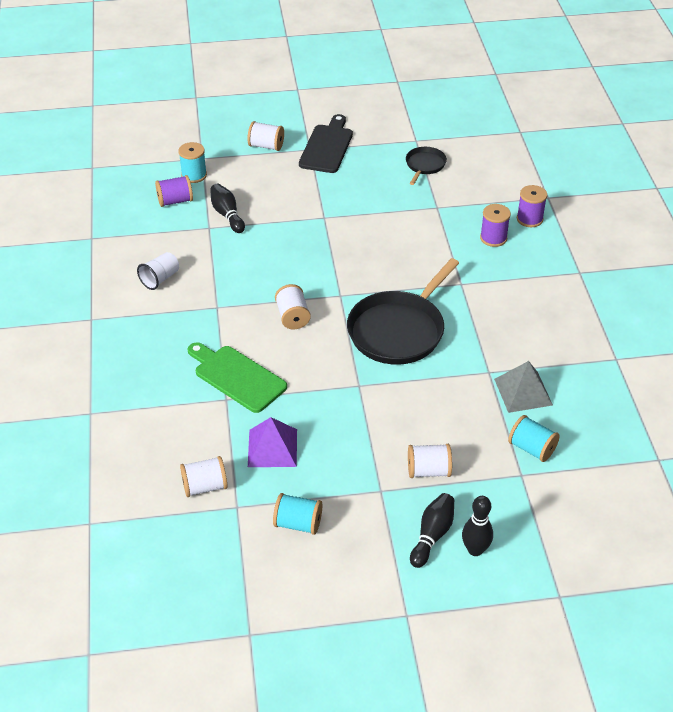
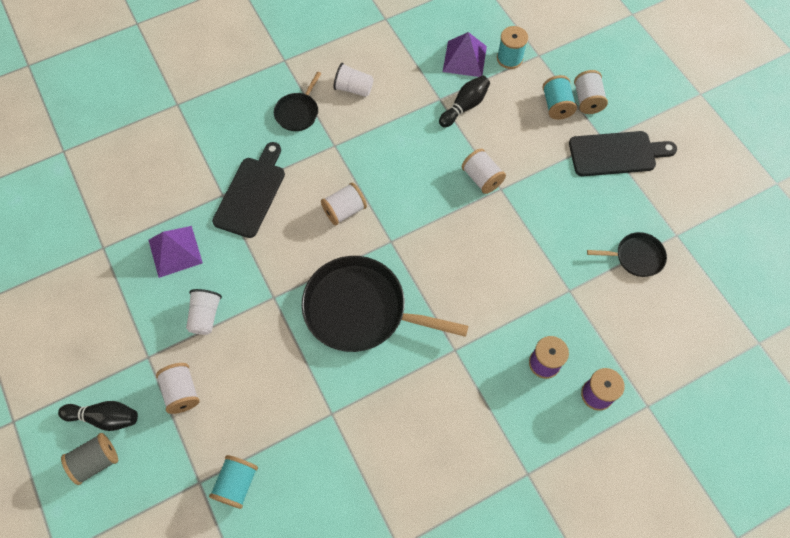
camera: 70 degrees right, 20 degrees up
purple spool [155,175,193,207] -> purple pyramid [443,32,487,77]
white spool [180,456,228,497] -> white spool moved to [462,149,506,194]
green cutting board [188,342,287,413] -> black cutting board [212,142,285,238]
turquoise spool [273,493,322,535] -> turquoise spool moved to [543,75,577,120]
black bowling pin [462,496,493,556] -> grey spool [61,433,118,485]
grey pyramid [494,361,553,413] -> none
none -> white cup [186,289,222,335]
none -> black pan [274,72,321,131]

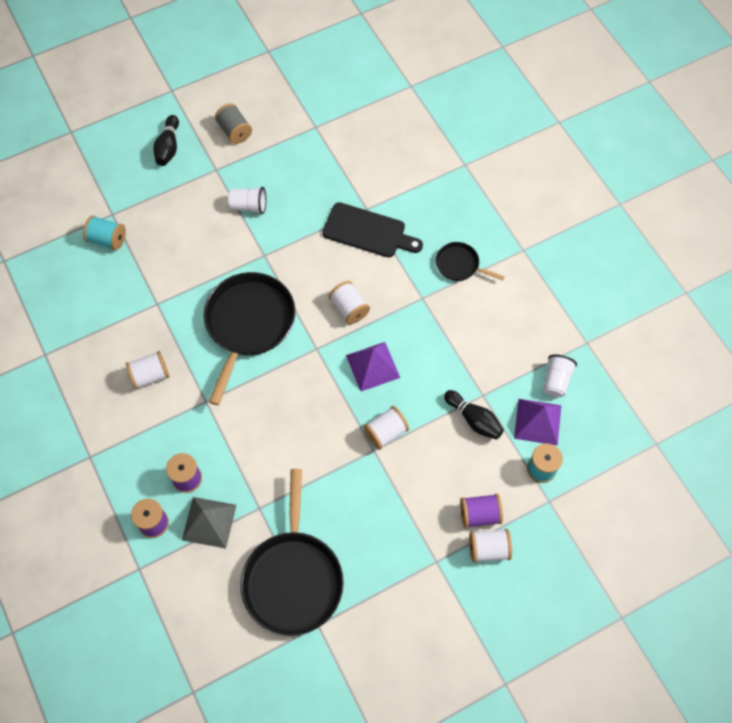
camera: 90 degrees right, 0 degrees up
grey spool [61,433,118,485] -> grey spool moved to [215,103,252,144]
purple pyramid [148,226,203,278] -> purple pyramid moved to [346,342,400,391]
white spool [156,363,200,414] -> white spool moved to [126,351,169,390]
white cup [333,63,374,97] -> white cup moved to [543,355,577,397]
turquoise spool [543,75,577,120] -> purple spool [460,494,503,528]
black cutting board [569,131,677,176] -> none
black pan [587,232,667,277] -> black pan [241,469,344,636], size x2.03
none -> grey pyramid [182,497,237,549]

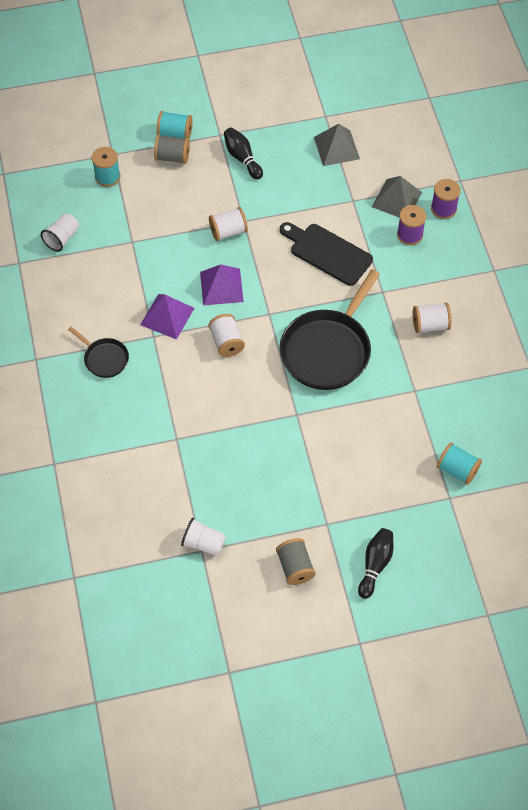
camera: 165 degrees left, 5 degrees down
white cup [228,187,266,214] -> white cup moved to [181,518,226,556]
black pan [241,469,344,636] -> grey pyramid [314,124,360,166]
black cutting board [322,202,423,257] -> black cutting board moved to [280,222,373,286]
black bowling pin [444,390,504,440] -> black bowling pin moved to [224,128,263,180]
purple spool [460,494,503,528] -> grey spool [154,135,190,164]
white spool [469,529,512,563] -> turquoise spool [157,111,193,139]
purple pyramid [514,399,561,446] -> purple pyramid moved to [140,294,194,340]

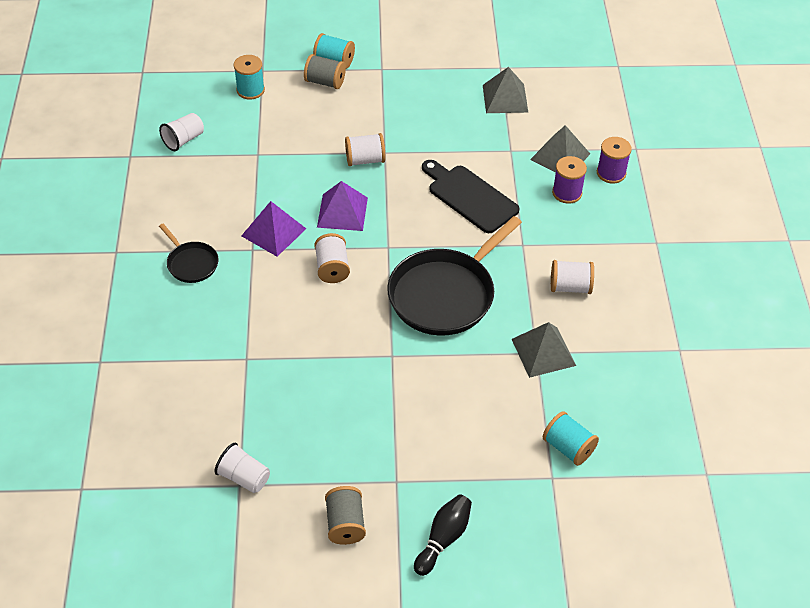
camera: 10 degrees right, 10 degrees down
black bowling pin [224,128,263,180] -> none
none -> grey pyramid [512,322,576,378]

